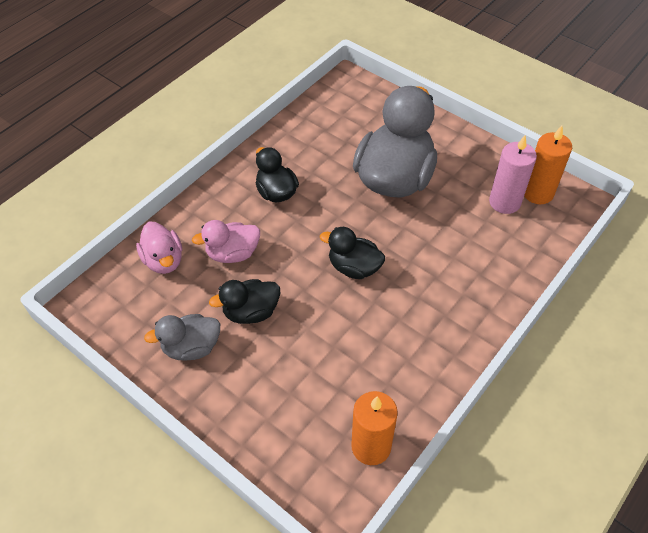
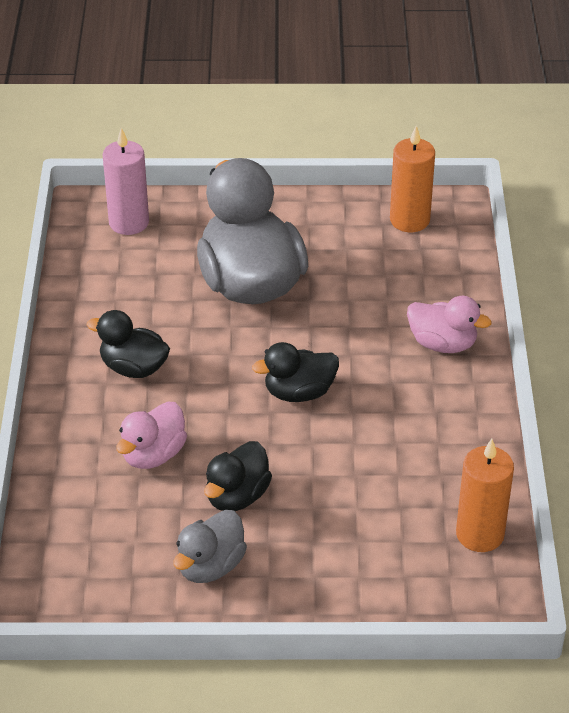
camera: 40 degrees left, 10 degrees down
pink duck [136,222,182,274] -> pink duck moved to [407,296,491,353]
pink candle [489,135,537,214] -> pink candle moved to [102,128,149,235]

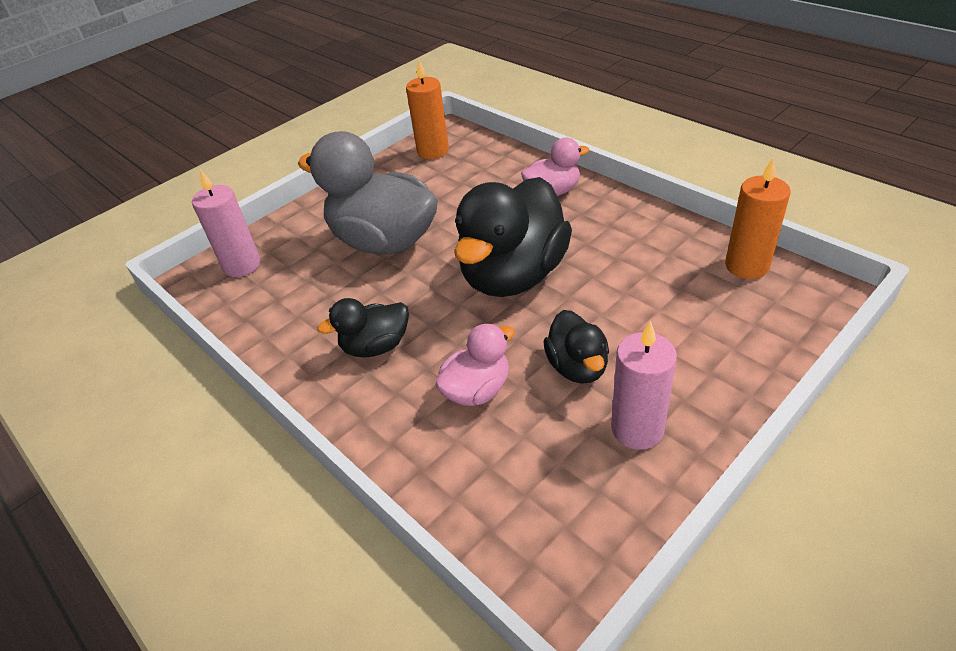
camera: 40 degrees left, 0 degrees up
pink duck [116,402,187,469] -> pink duck turned 120 degrees counterclockwise [435,323,515,406]
grey duck [173,510,247,583] -> pink candle [611,321,677,450]
black duck [252,342,339,402] -> black duck [454,177,572,297], size x1.96

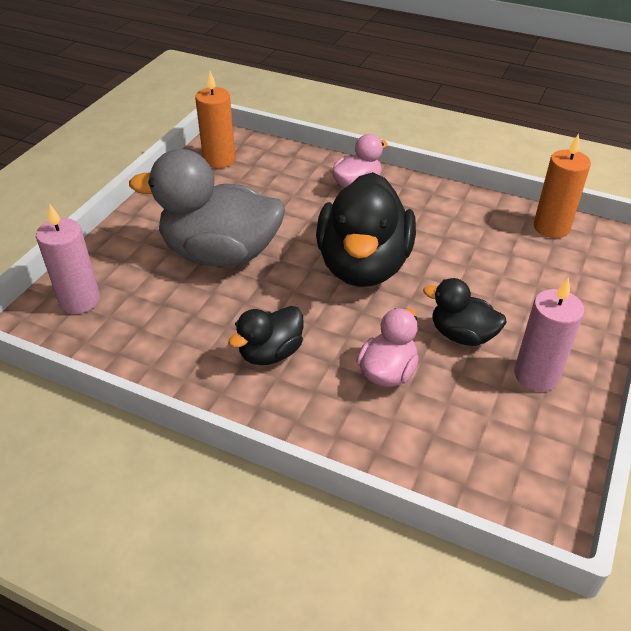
camera: 25 degrees left, 0 degrees up
black duck [543,310,609,384] -> black duck turned 150 degrees clockwise [423,278,507,346]

